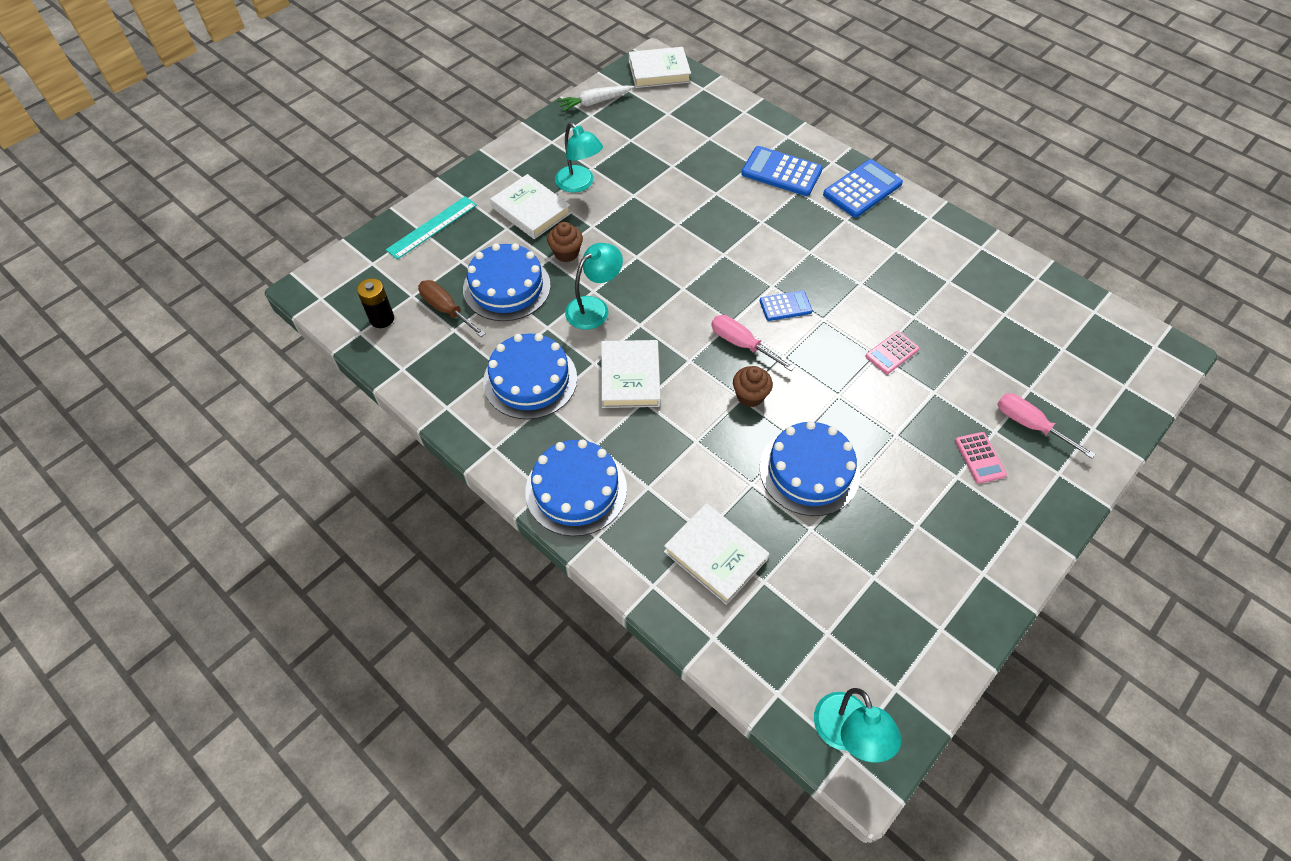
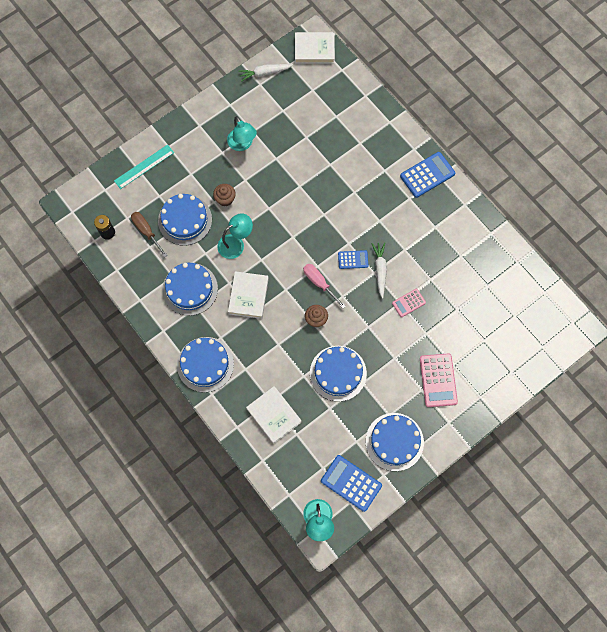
camera: 10 degrees right, 15 degrees up
white book [490,174,571,239] -> none
blue calculator [741,146,823,196] -> blue calculator moved to [321,455,382,512]
pink calculator [955,432,1007,484] -> pink calculator [420,353,458,407], size x1.71
pink screwdriver [997,393,1095,459] -> none
none -> blue cake [366,413,424,471]
none -> white carrot [371,242,387,299]

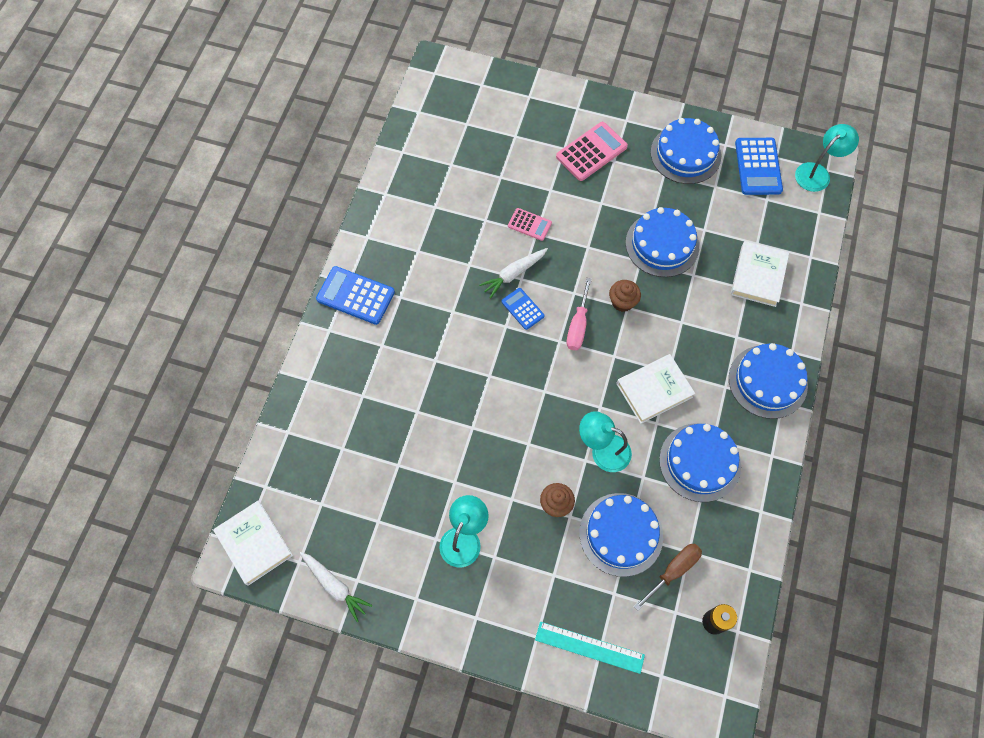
camera: 125 degrees left, 5 degrees down
brown screwdriver [131,212,167,257] -> brown screwdriver turned 150 degrees counterclockwise [634,544,702,611]

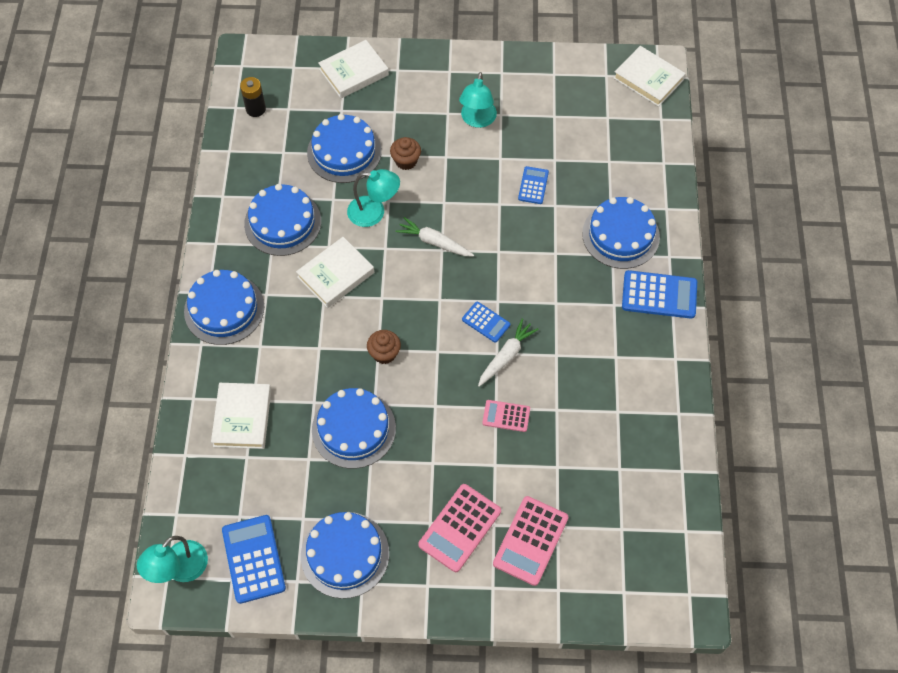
camera: 165 degrees right, 5 degrees down
white carrot [300,552,372,622] -> white carrot moved to [395,217,474,256]
turquoise ruler [535,622,645,674] -> white book [318,40,389,98]
pink screwdriver [566,278,592,350] -> none
brown screwdriver [634,544,702,611] -> none
none -> pink calculator [493,496,568,586]
none -> blue calculator [518,166,549,204]
none -> blue cake [582,197,660,269]

